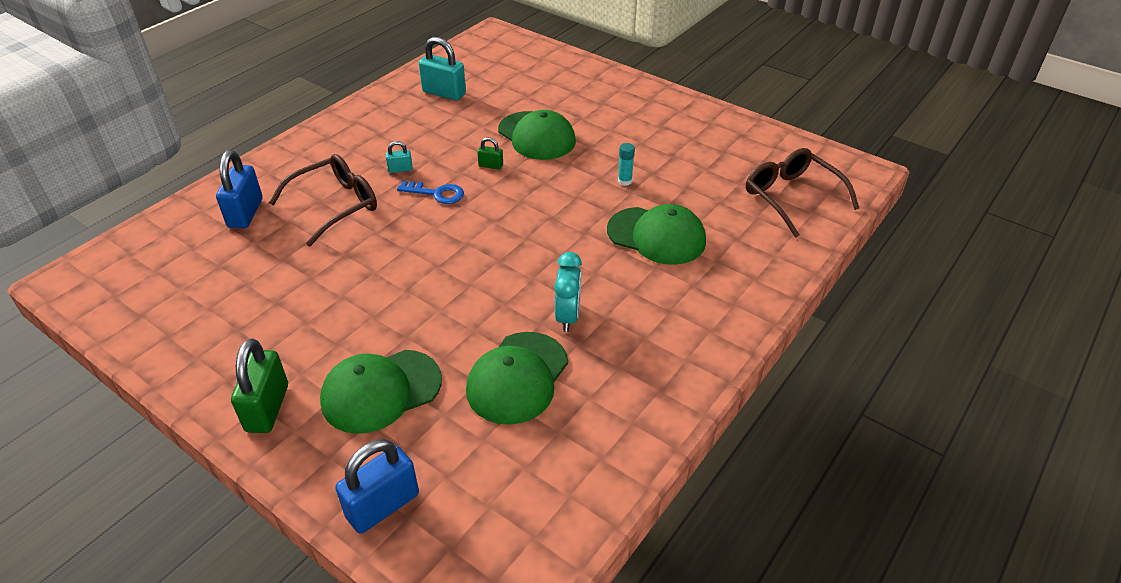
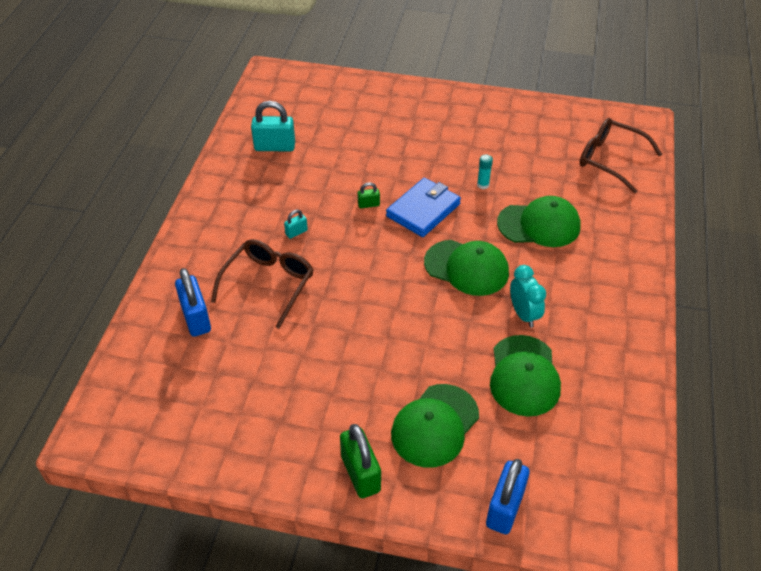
camera: 25 degrees left, 5 degrees up
blue key [397,181,464,204] -> none
green cap [498,110,576,160] -> green cap moved to [424,240,509,296]
none -> blue wallet [386,178,461,237]

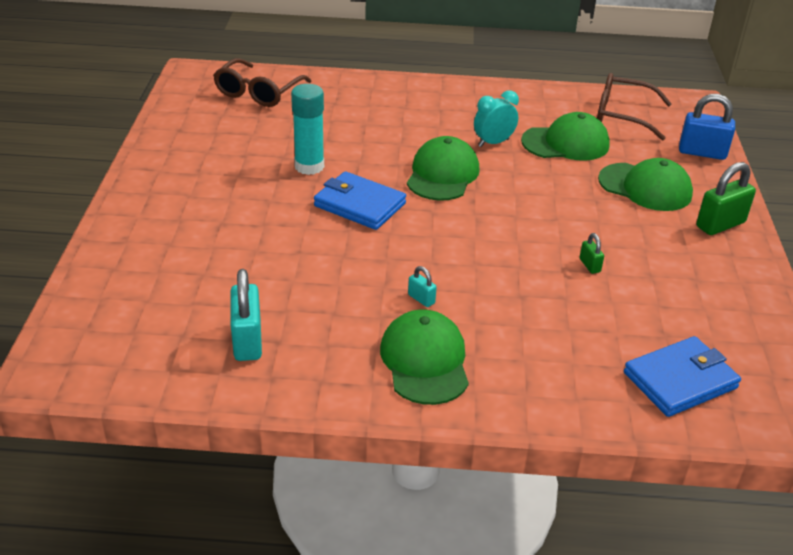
camera: 100 degrees left, 10 degrees down
blue padlock [175,268,211,337] -> none
brown glasses [211,239,314,329] -> brown glasses moved to [597,73,672,141]
green padlock [358,182,380,208] -> green padlock moved to [580,233,604,274]
turquoise glue stick [477,155,493,189] -> turquoise glue stick [291,84,324,175], size x2.07
green cap [497,196,581,247] -> green cap moved to [380,309,469,405]
none -> blue wallet [624,336,741,417]

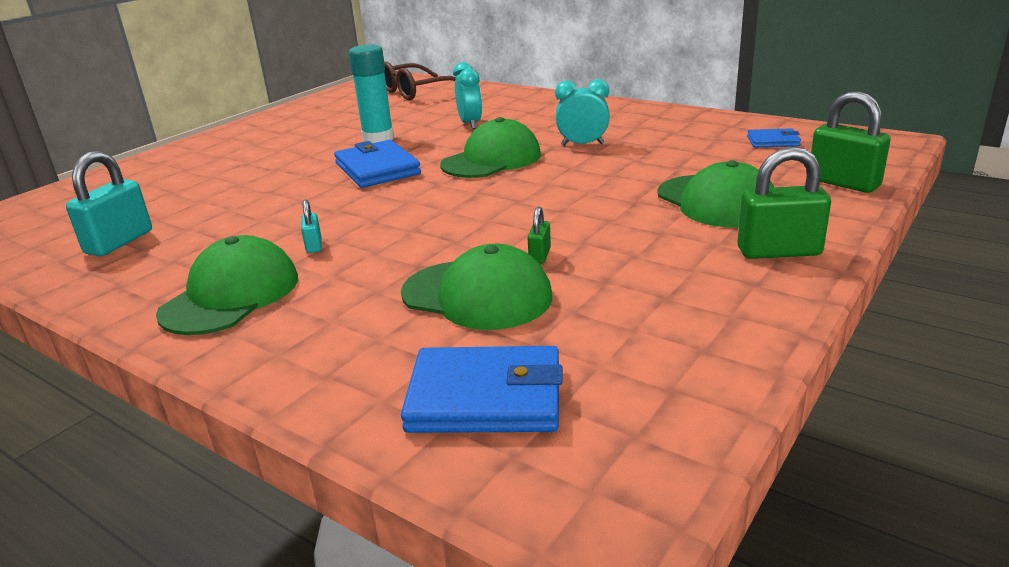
camera: 35 degrees right, 10 degrees down
green cap [521,112,610,161] -> green cap moved to [401,244,552,330]
brown glasses [597,73,672,141] -> blue wallet [747,128,801,147]
blue padlock [679,94,735,160] -> green padlock [811,91,891,193]
none -> turquoise clock [453,62,482,129]

